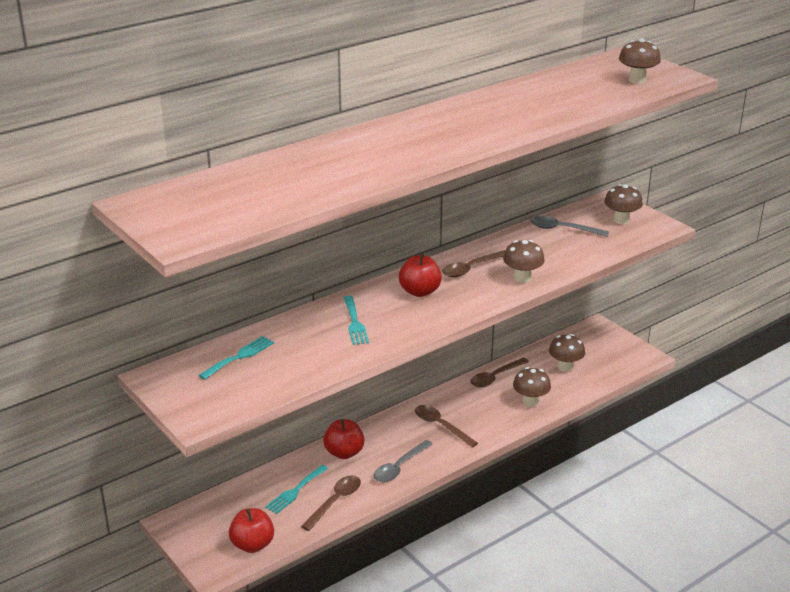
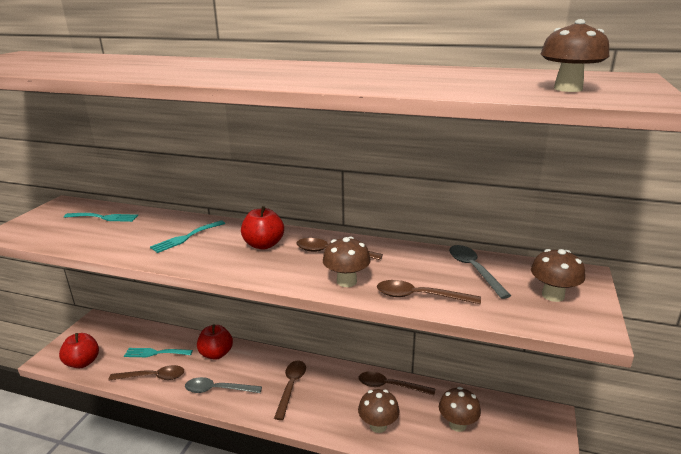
camera: 55 degrees right, 5 degrees down
none -> brown spoon [377,280,481,304]

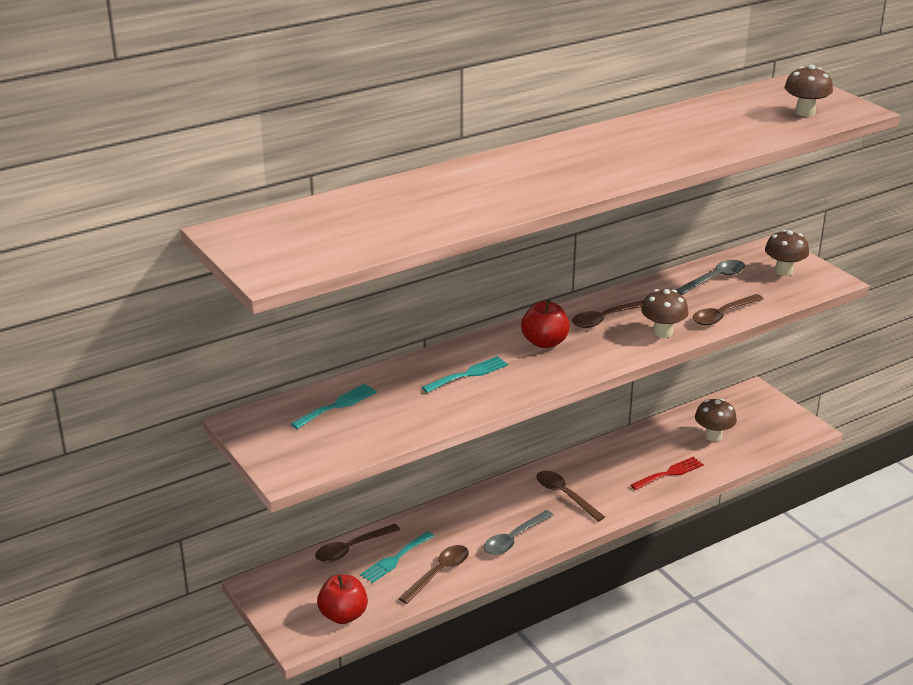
camera: 50 degrees left, 5 degrees up
turquoise fork [150,220,225,253] -> turquoise fork turned 120 degrees counterclockwise [422,356,508,393]
red apple [197,325,233,360] -> none
brown mushroom [358,389,400,433] -> red fork [630,457,704,490]
brown spoon [359,371,435,395] -> brown spoon moved to [315,524,400,562]
grey spoon [449,245,511,299] -> grey spoon turned 120 degrees clockwise [676,260,745,295]

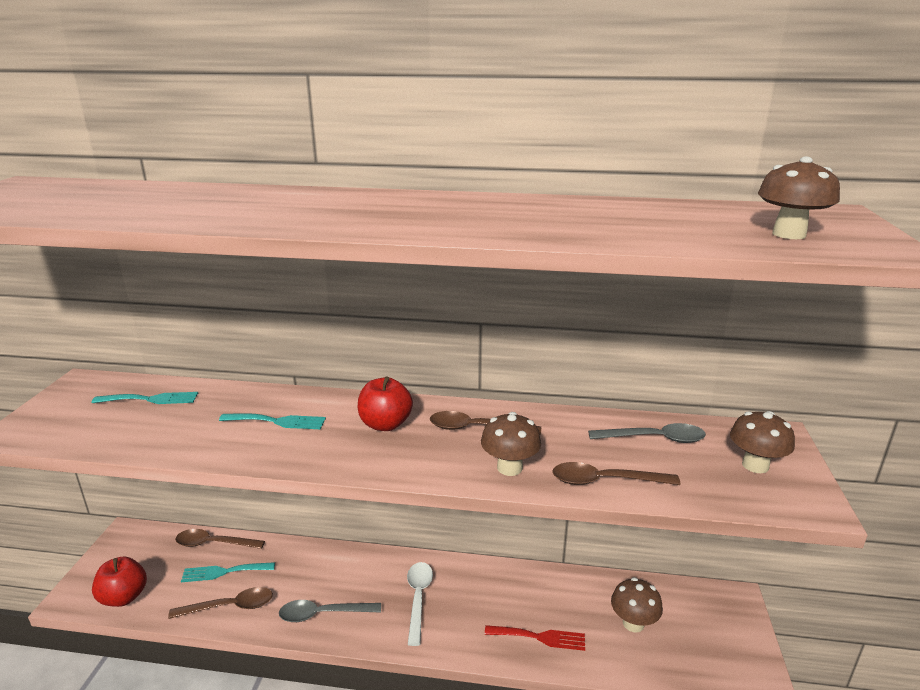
camera: 40 degrees right, 5 degrees down
brown spoon [537,471,605,521] -> white spoon [407,562,433,646]

